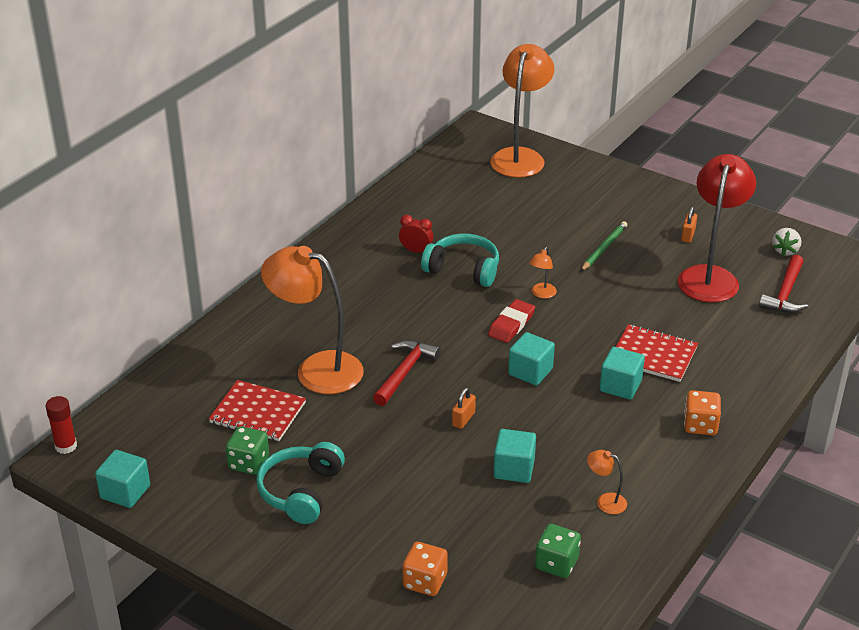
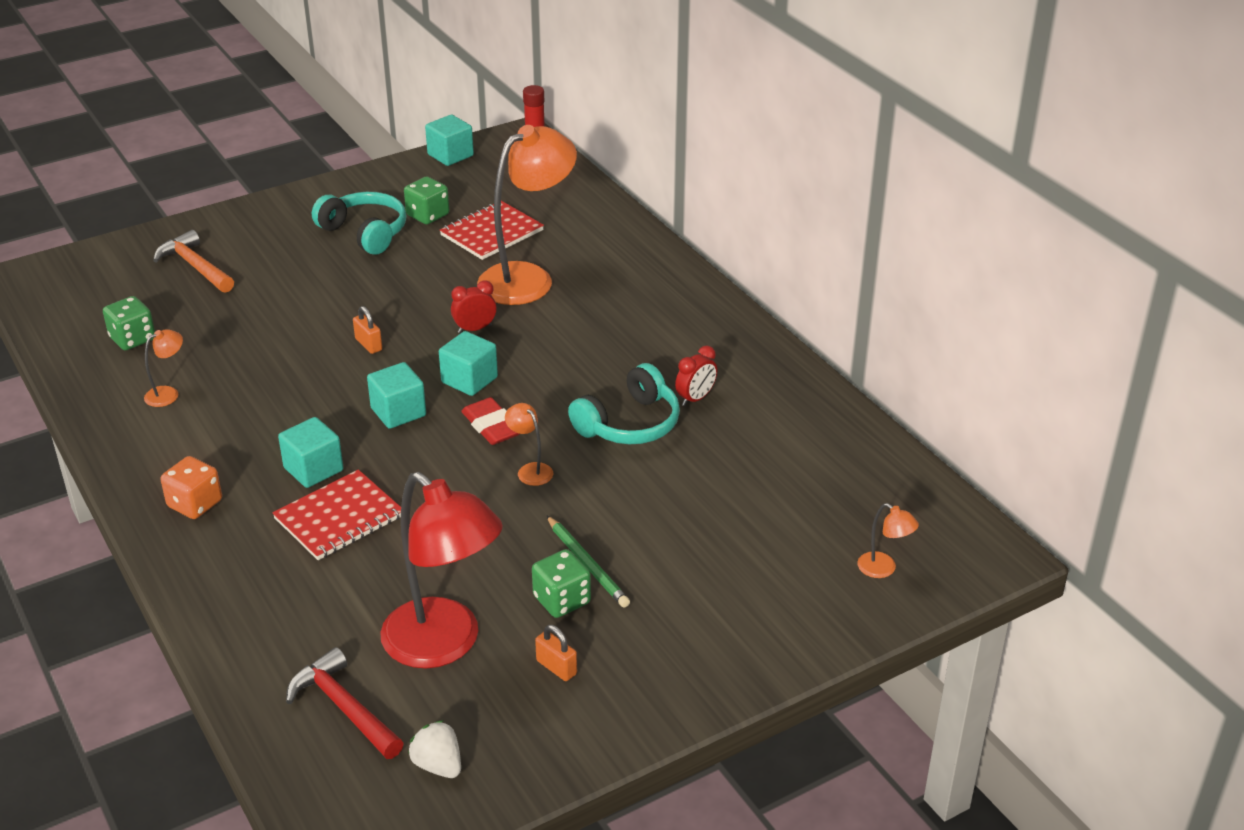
camera: 115 degrees right, 0 degrees up
red hammer [373,340,441,406] -> red clock [451,280,496,333]
orange dice [402,542,448,596] -> orange hammer [153,230,234,293]
orange lamp [490,44,554,178] -> orange lamp [857,503,919,578], size x0.41
turquoise cube [493,429,536,483] -> turquoise cube moved to [439,331,498,396]
none -> green dice [532,549,591,618]

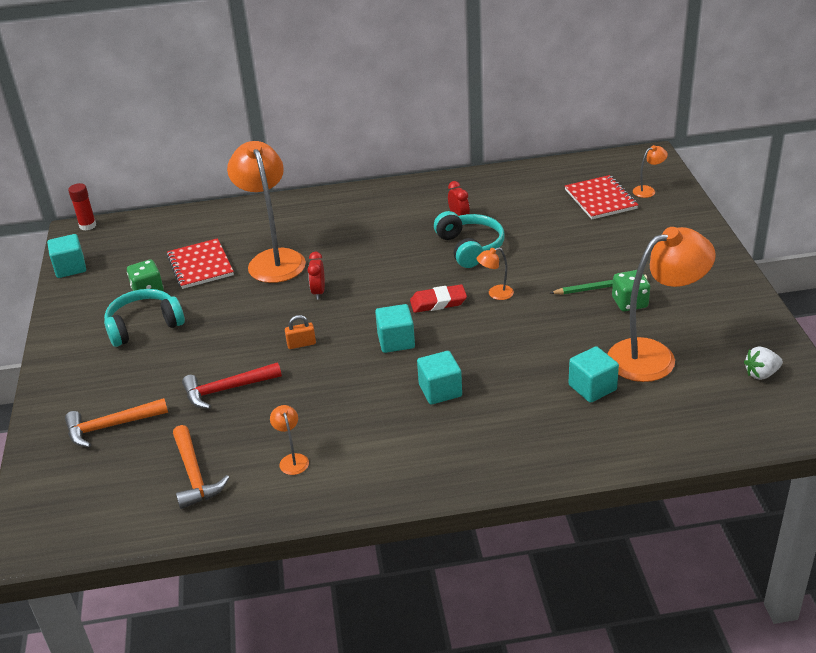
camera: 65 degrees left, 0 degrees up
green dice [103,296,155,350] -> orange hammer [173,425,229,509]
orange dice [160,456,222,519] -> none
red notebook [272,470,401,560] -> red notebook moved to [565,175,638,219]
red hammer [286,647,404,759] -> red hammer moved to [182,362,282,409]
red lamp [380,472,503,668] -> orange lamp [607,227,716,382]
turquoise cube [439,331,498,396] -> turquoise cube moved to [569,346,619,403]
orange padlock [535,625,577,681] -> none

